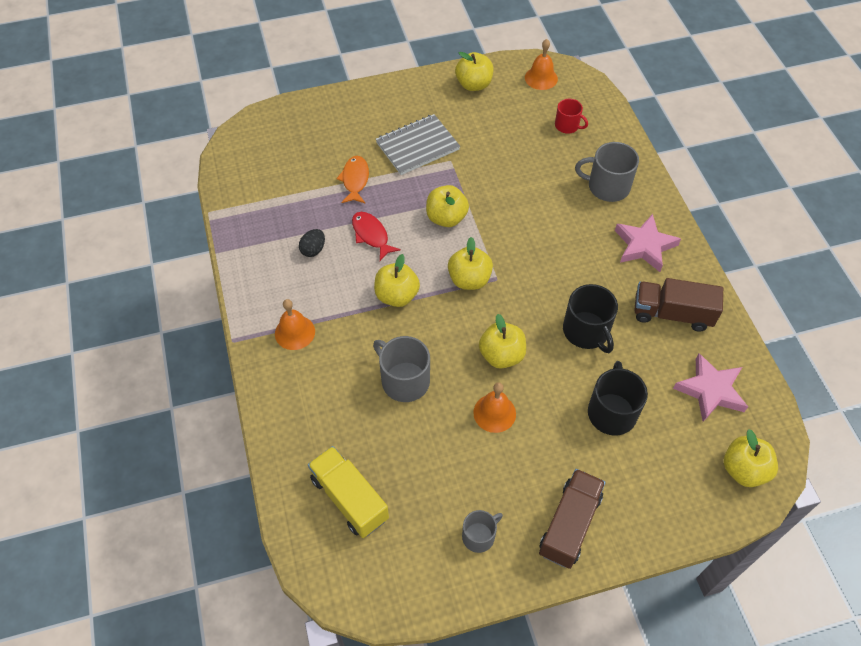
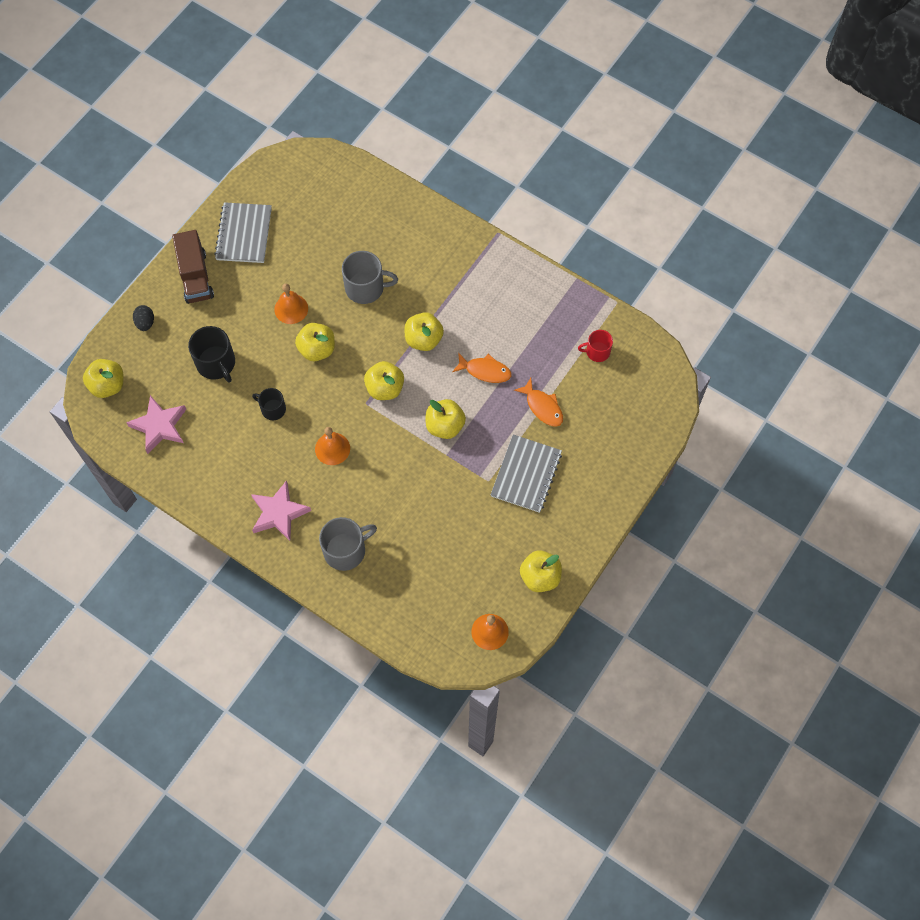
camera: 140 degrees right, 10 degrees up
orange bell [275,299,315,350] -> orange bell moved to [315,427,350,465]
black egg [299,229,325,257] -> black egg moved to [133,305,154,331]
yellow truck [308,446,389,538] -> none
red fish [352,212,401,261] -> orange fish [452,352,511,383]
grey mug [462,510,503,553] -> grey notebook [214,202,272,263]
red mug [555,99,588,134] -> red mug moved to [578,330,613,362]
black mug [563,284,618,353] -> black mug [252,388,286,420], size x0.61
brown truck [635,278,723,332] -> none

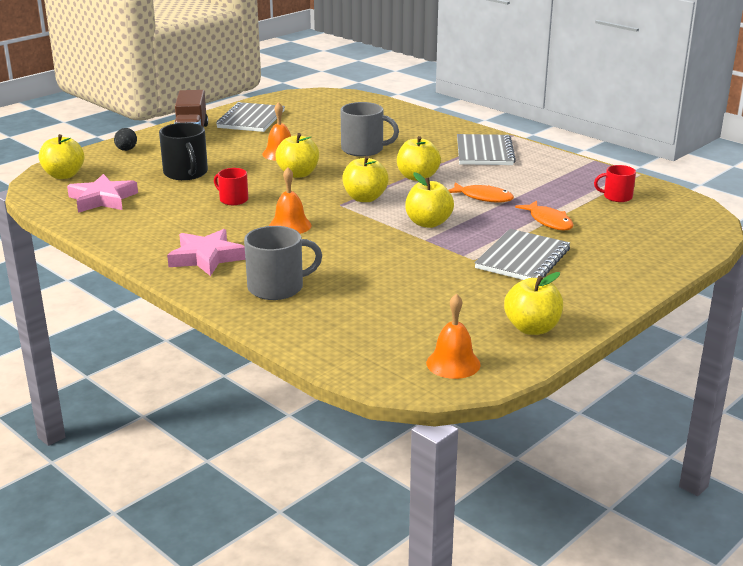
camera: 10 degrees right, 40 degrees down
black mug [252,388,286,420] -> red mug [214,168,248,205]
none -> grey notebook [457,134,516,165]

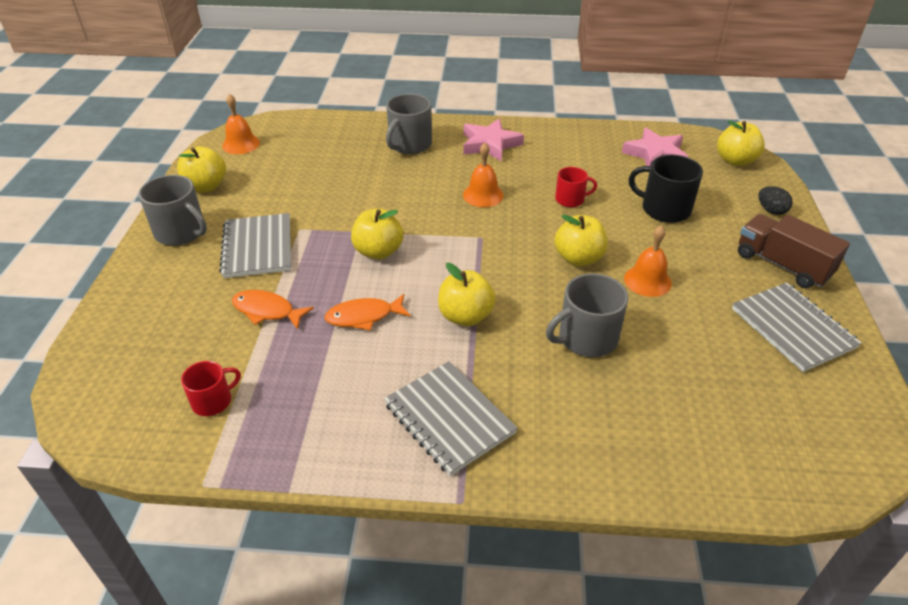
camera: 140 degrees right, 15 degrees up
yellow apple [342,156,389,202] -> none
none -> grey mug [138,175,207,246]

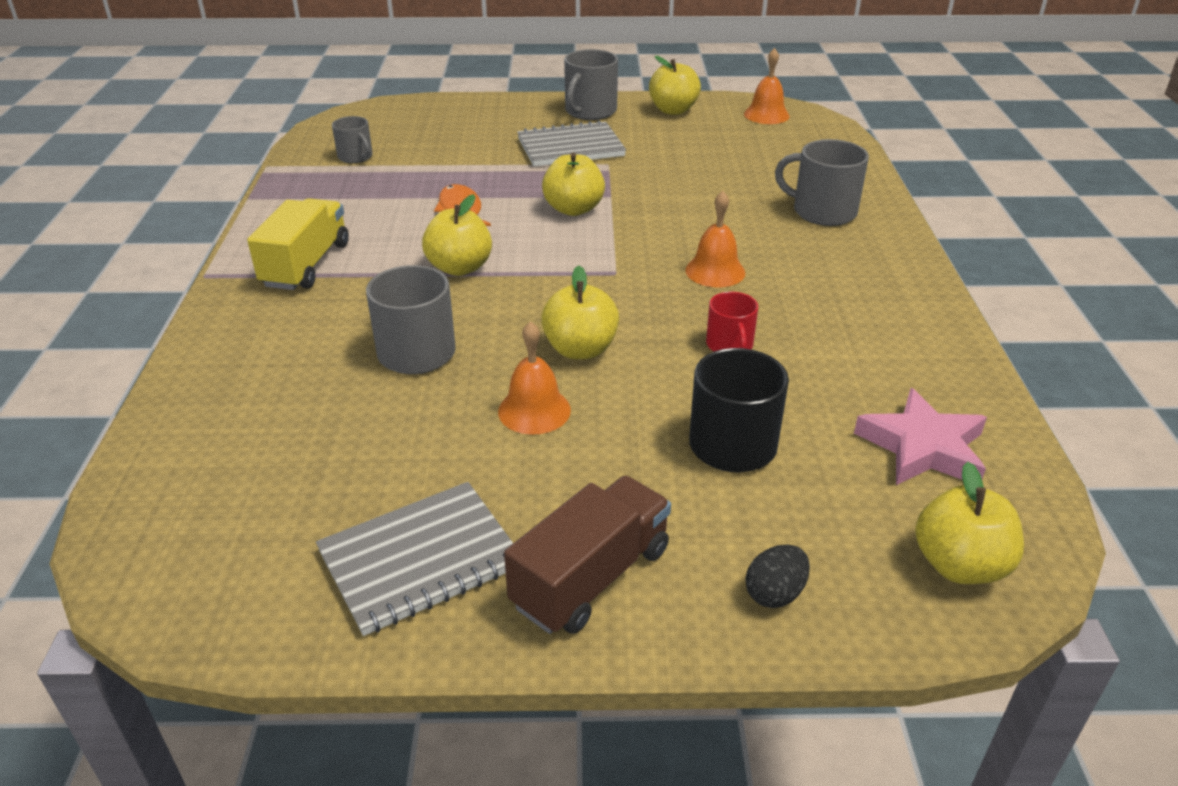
camera: 85 degrees right, 5 degrees down
red mug [181,361,241,416] -> grey mug [332,116,373,163]
orange fish [232,290,314,329] -> none
grey notebook [384,361,518,476] -> yellow truck [247,198,349,290]
pink star [463,119,524,161] -> none

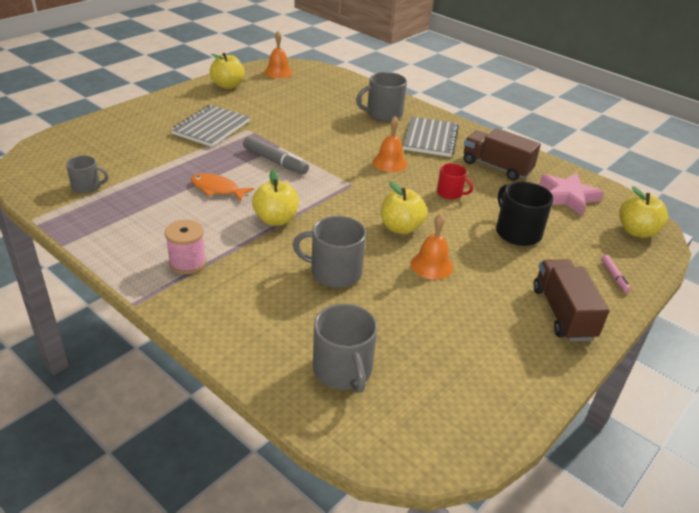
camera: 50 degrees left, 0 degrees up
yellow truck [247,198,349,290] -> pink spool [165,220,206,274]
grey notebook [316,482,513,636] -> grey notebook moved to [403,117,459,157]
yellow apple [542,153,605,216] -> grey marker [243,136,309,174]
grey mug [564,49,618,120] -> grey mug moved to [313,304,377,393]
black egg [745,545,810,608] -> pink marker [601,255,631,293]
none -> brown truck [464,128,541,181]

